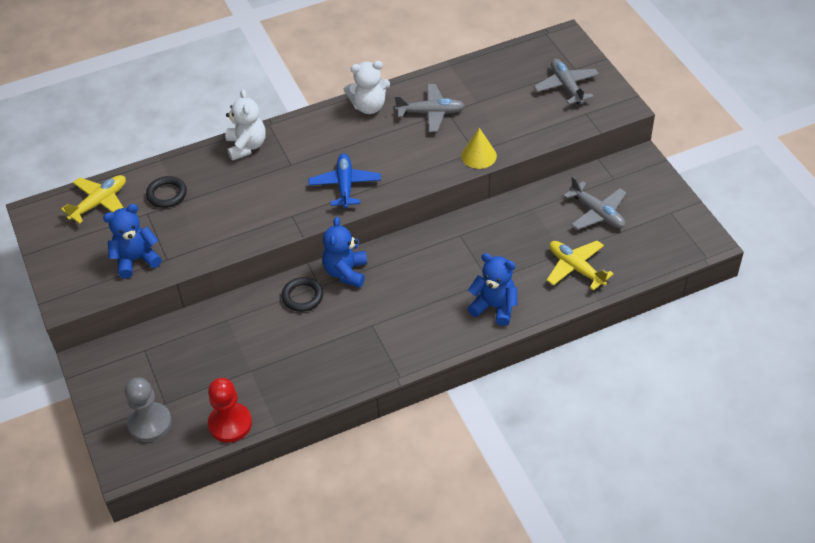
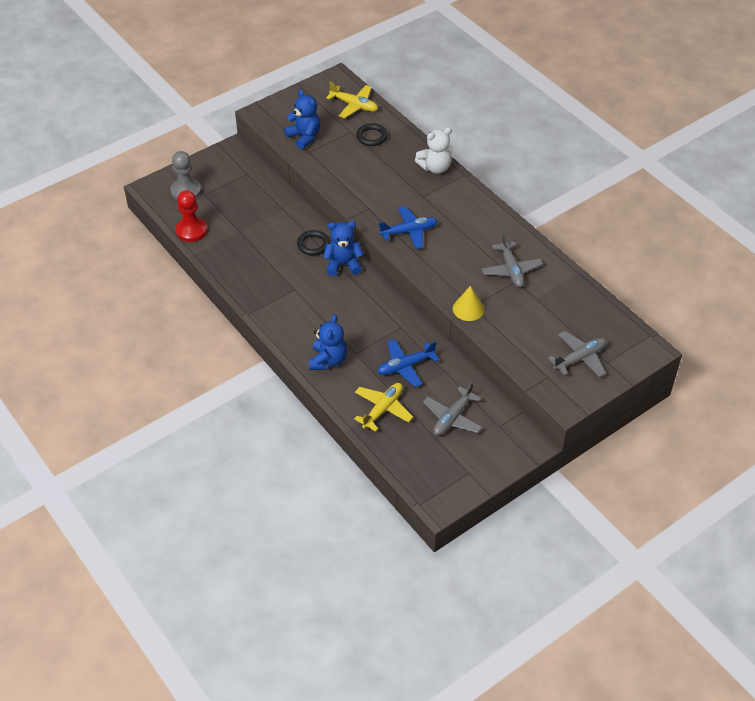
camera: 75 degrees right, 0 degrees up
white teddy bear [344,61,390,114] -> none
none -> blue plane [377,339,439,387]

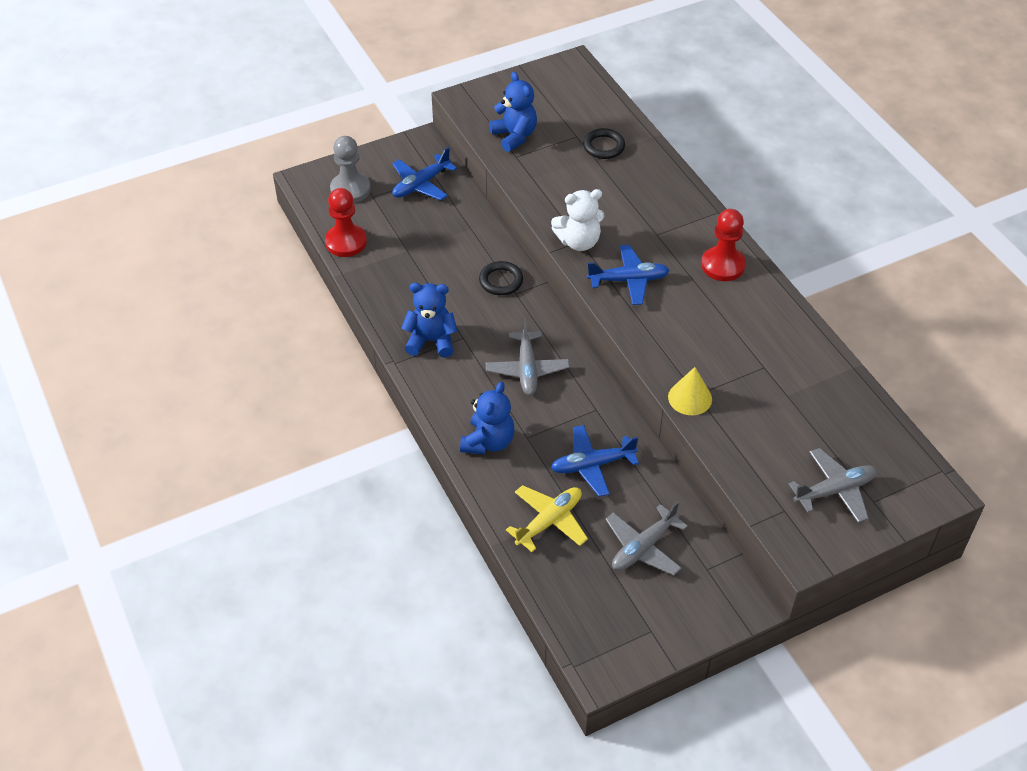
camera: 10 degrees right, 0 degrees up
blue teddy bear [323,221,364,276] -> blue teddy bear moved to [401,283,458,358]
yellow plane [326,82,378,118] -> none
white teddy bear [415,127,453,174] -> white teddy bear moved to [551,189,604,251]
grey plane [481,233,543,287] -> grey plane moved to [486,318,570,395]
none -> blue plane [392,147,457,200]
none -> red pawn [701,209,746,281]

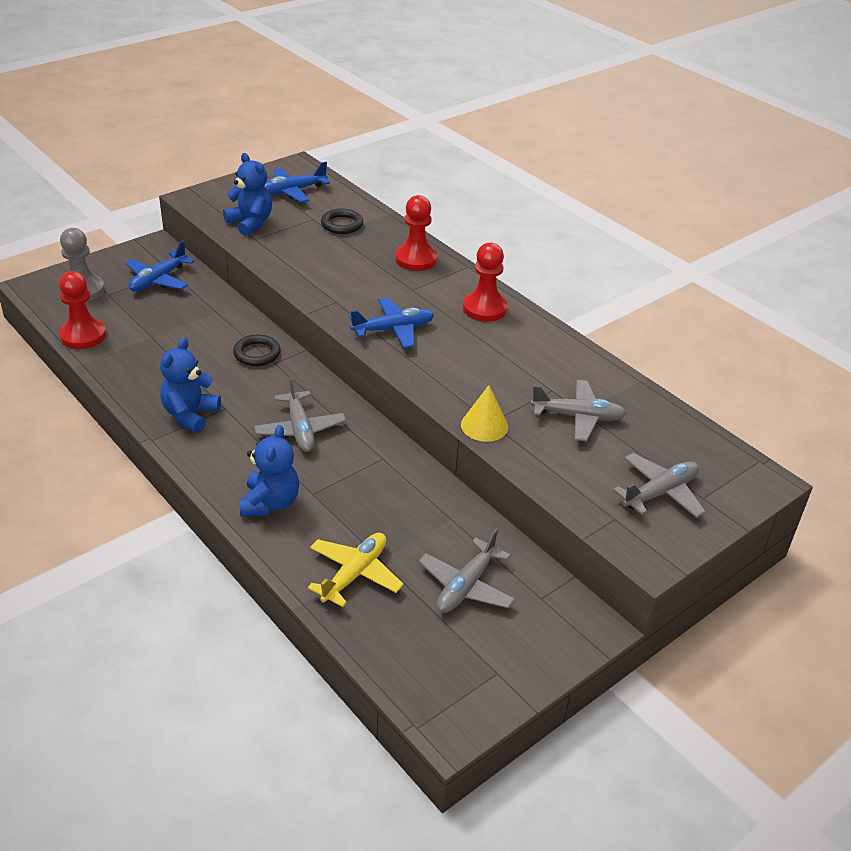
camera: 15 degrees left, 10 degrees down
blue teddy bear [401,283,458,358] -> blue teddy bear turned 60 degrees counterclockwise [160,338,221,433]
white teddy bear [551,189,604,251] -> none
blue plane [551,425,639,497] -> blue plane moved to [264,162,330,202]
none -> red pawn [395,195,437,271]
none -> grey plane [531,380,627,441]

